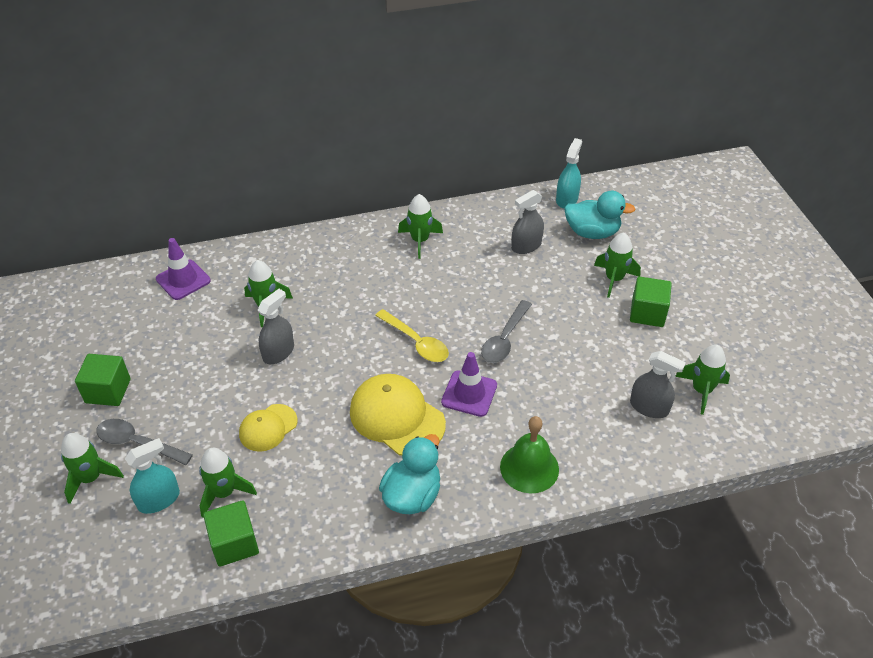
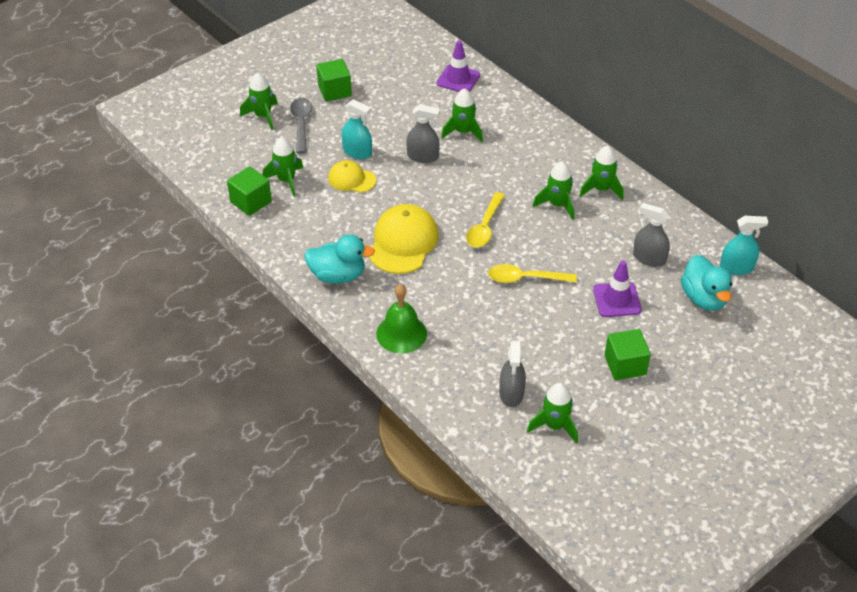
camera: 65 degrees right, 0 degrees up
turquoise spray bottle [125,438,180,514] -> turquoise spray bottle moved to [341,99,372,159]
purple traffic cone [441,352,497,417] -> purple traffic cone moved to [593,260,642,317]
grey spoon [481,300,532,363] -> yellow spoon [488,264,577,283]
green rocket [594,232,641,298] -> green rocket moved to [533,161,574,220]

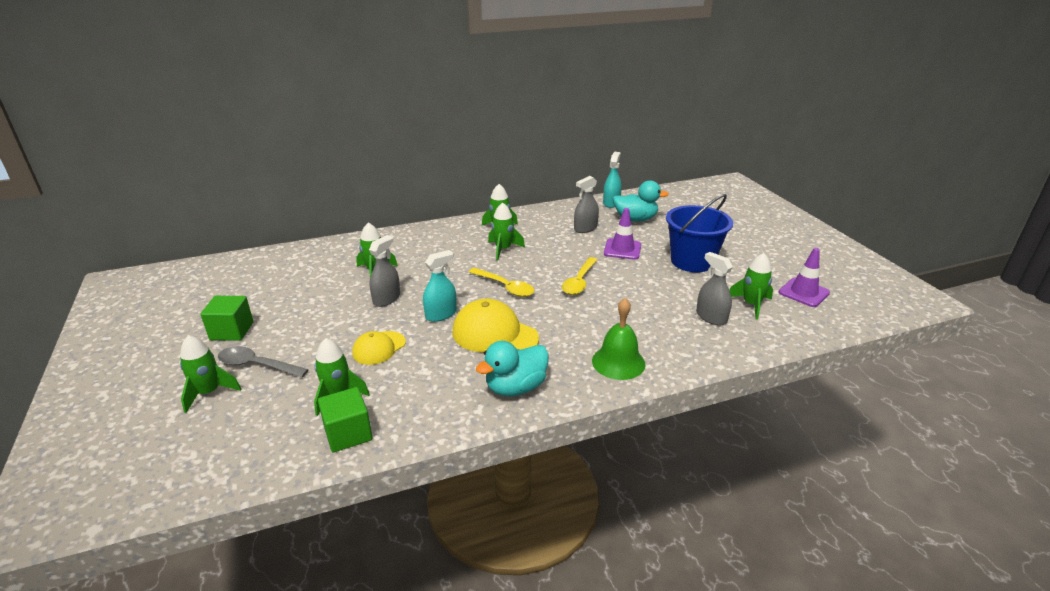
camera: 70 degrees left, 15 degrees down
turquoise duck [304,235,375,284] -> turquoise duck turned 150 degrees counterclockwise [476,341,549,396]
turquoise spray bottle [341,99,372,159] -> turquoise spray bottle moved to [423,250,457,322]
purple traffic cone [436,40,480,92] -> purple traffic cone moved to [779,248,830,307]
grey spray bottle [499,341,526,407] -> grey spray bottle turned 150 degrees counterclockwise [696,252,733,326]
green cube [605,329,651,380] -> blue bucket [666,194,733,272]

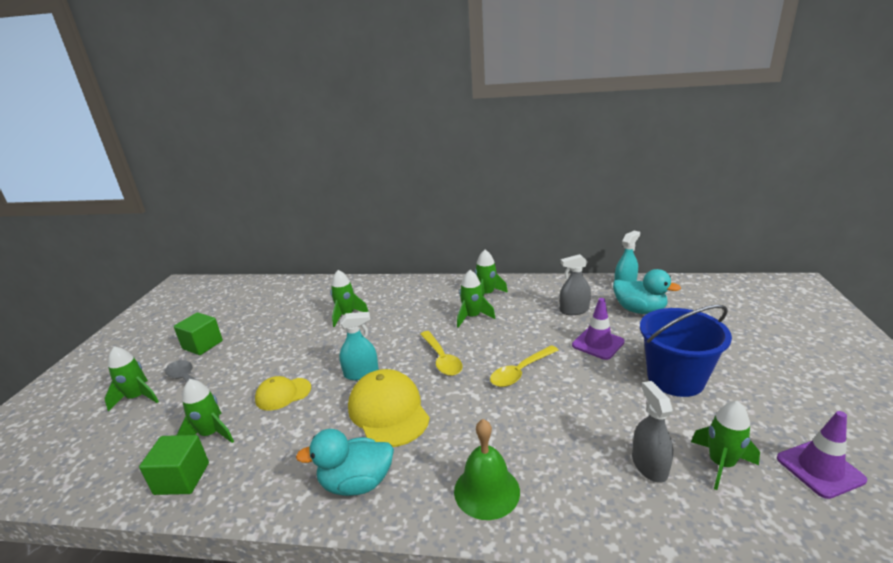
camera: 30 degrees right, 5 degrees down
grey spray bottle [369,235,400,307] -> none

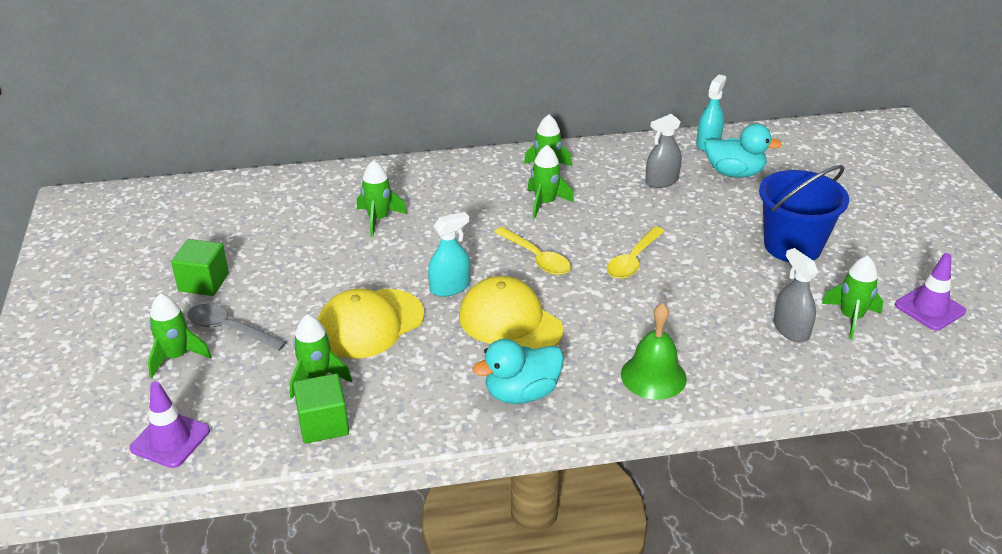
camera: 20 degrees left, 10 degrees up
yellow cap [255,376,311,411] -> yellow cap [318,289,424,359], size x1.69
purple traffic cone [572,298,625,360] -> purple traffic cone moved to [130,381,210,468]

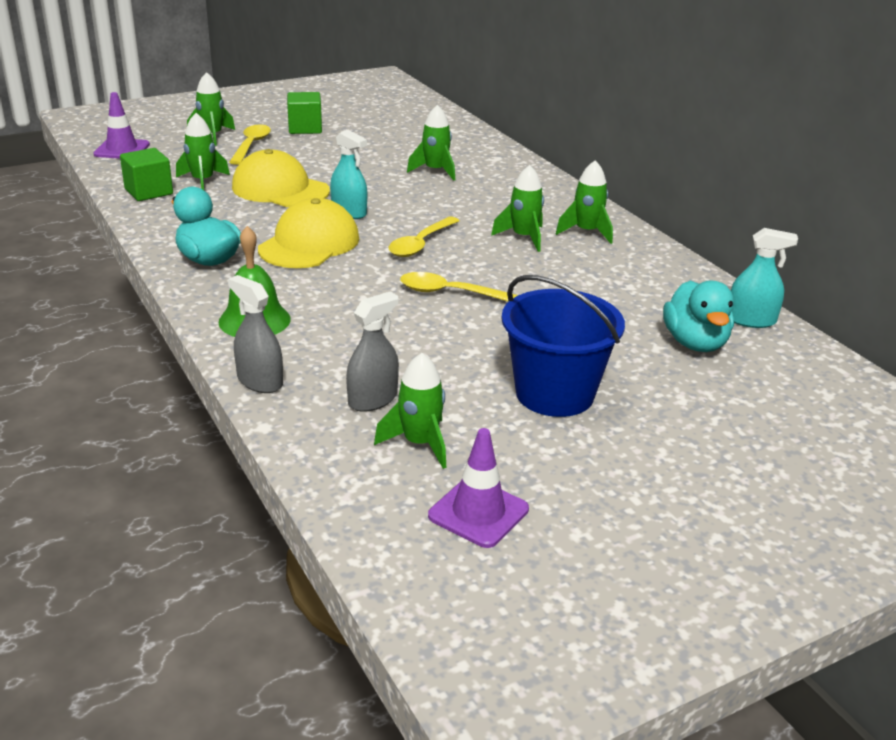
camera: 70 degrees right, 5 degrees down
grey spoon [187,304,287,351] -> yellow spoon [229,125,271,165]
grey spray bottle [645,114,682,188] -> grey spray bottle moved to [228,275,283,393]

